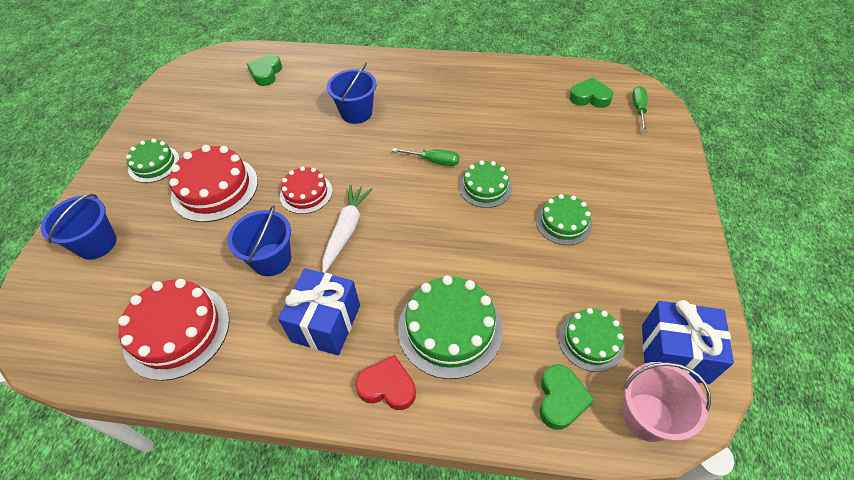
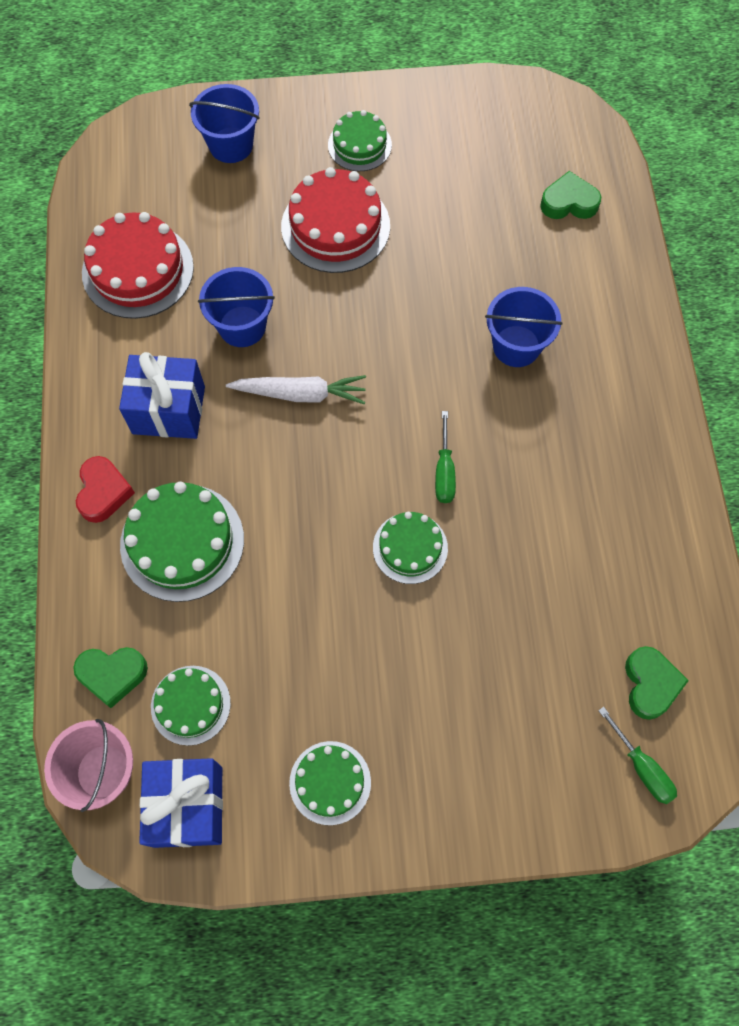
camera: 75 degrees right, 15 degrees up
red cake [280,166,332,214] -> none
green cake [536,194,593,245] -> green cake moved to [289,741,371,825]
green screwdriver [632,86,648,132] -> green screwdriver turned 60 degrees clockwise [598,707,677,804]

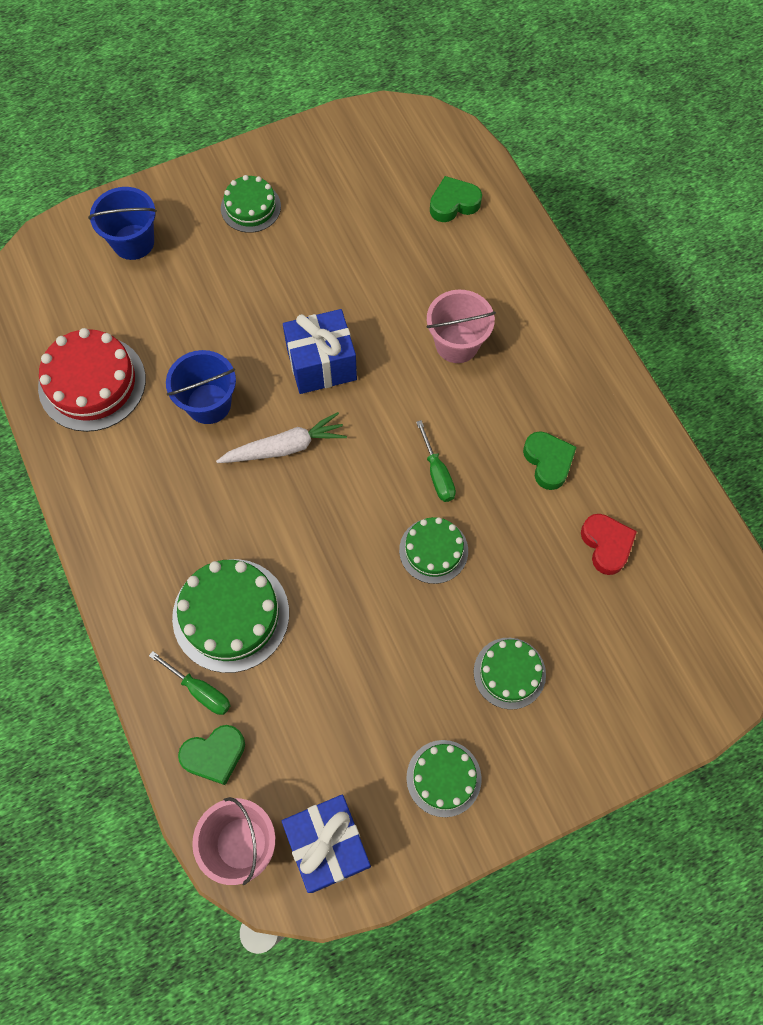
camera: 20 degrees left, 0 degrees up
red heart [76,456,135,523] -> red heart moved to [581,514,637,575]
blue gift [119,352,205,439] -> blue gift moved to [283,309,357,394]
green cake [151,666,231,746] -> green cake moved to [474,638,546,710]
red cake [281,167,390,273] -> none
blue bucket [485,287,562,367] -> pink bucket [426,290,496,363]
green screwdriver [598,707,677,804] -> green screwdriver moved to [149,651,231,715]
green heart [625,646,689,720] -> green heart moved to [523,431,577,490]

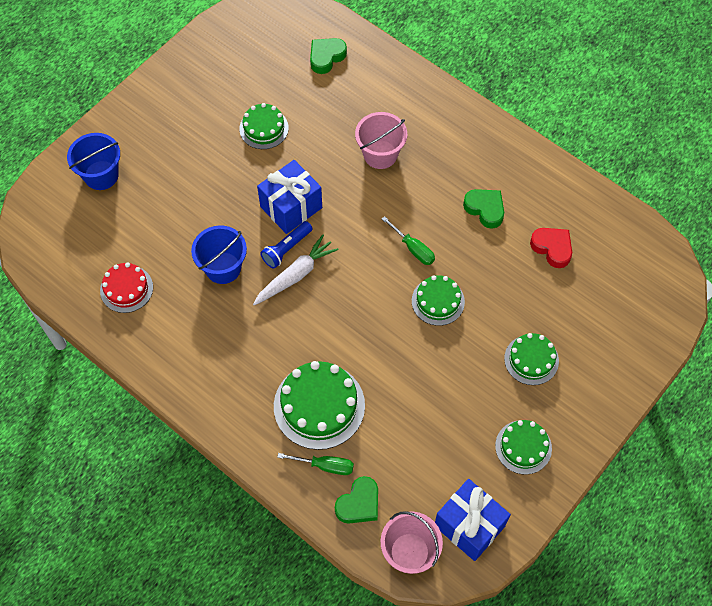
camera: 25 degrees left, 5 degrees down
red cake [38,328,146,432] -> red cake [100,263,153,313], size x0.61
green cake [221,175,281,233] -> green cake moved to [239,103,289,149]
none -> blue flashlight [260,221,313,269]

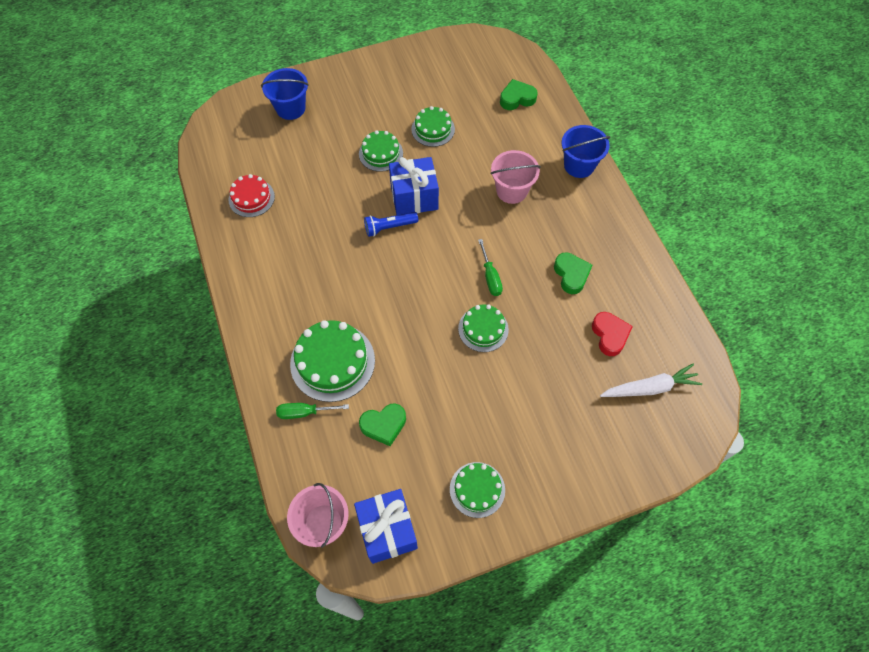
camera: 30 degrees right, 0 degrees up
blue bucket [191,225,247,284] -> blue bucket moved to [562,125,610,178]
white carrot [253,235,339,305] -> white carrot moved to [600,364,702,397]
green screwdriver [277,453,354,475] -> green screwdriver turned 135 degrees clockwise [276,403,349,419]
green heart [335,476,378,524] -> green heart moved to [359,403,406,446]
green cake [504,333,559,385] -> green cake moved to [359,130,403,172]

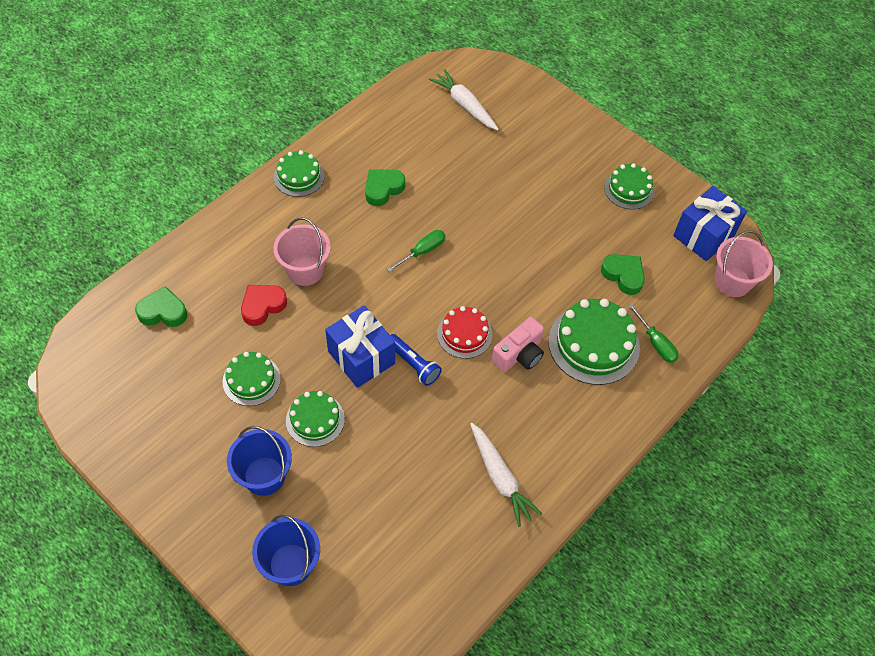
camera: 120 degrees left, 5 degrees down
red cake [228,174,275,217] -> red cake moved to [437,306,492,359]
green cake [458,304,509,352] -> green cake moved to [273,150,324,197]
green heart [500,79,538,110] -> green heart turned 135 degrees clockwise [135,286,187,327]
blue bucket [562,125,610,178] -> blue bucket moved to [227,426,292,496]
red heart [592,312,633,356] -> red heart moved to [241,285,287,326]
none -> white carrot [470,423,542,527]
none -> pink camera [492,317,544,372]

